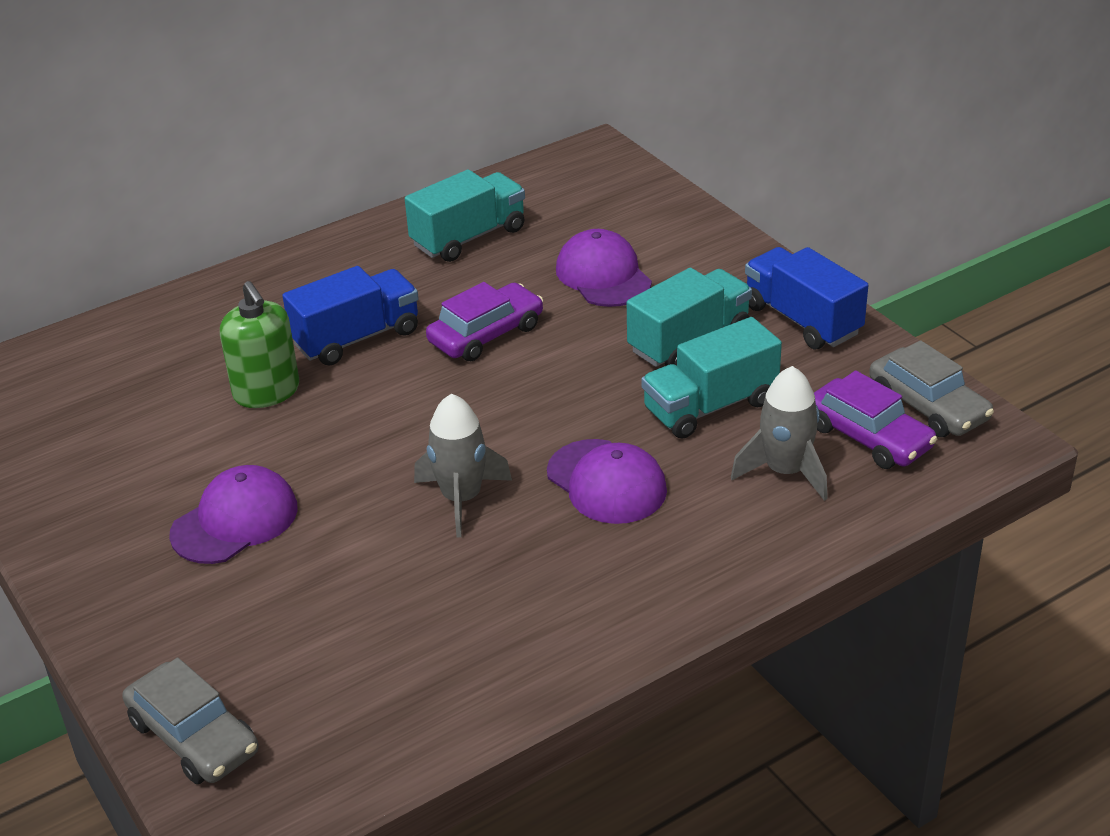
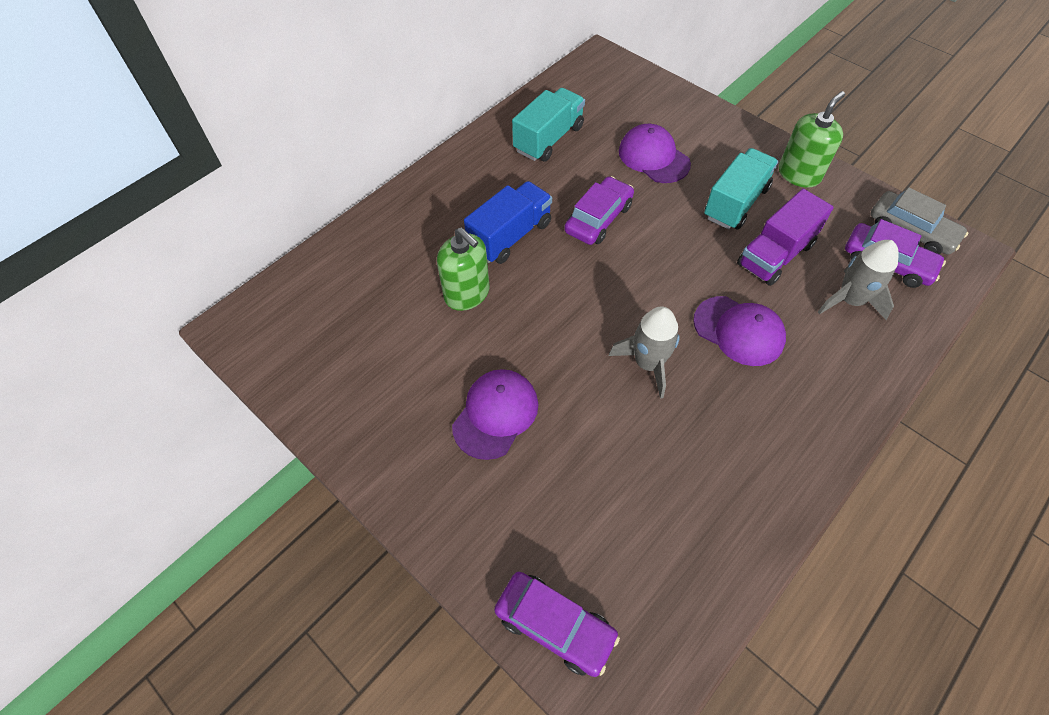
camera: 15 degrees left, 20 degrees up
grey car [122,657,259,784] -> purple car [494,572,620,677]
turquoise truck [641,317,782,439] -> purple truck [737,189,834,286]
blue truck [745,247,868,349] -> green soap dispenser [779,91,845,188]

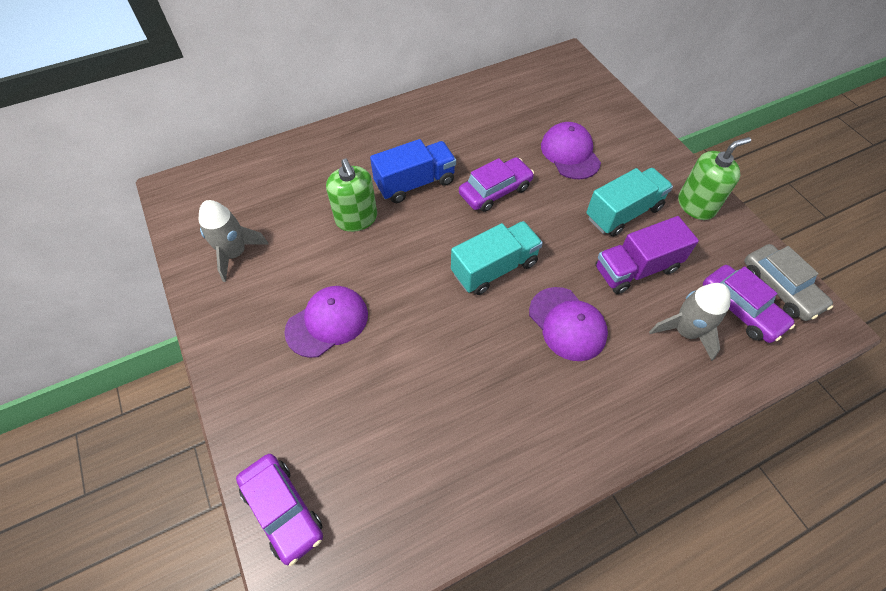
camera: 20 degrees right, 0 degrees up
turquoise truck [512,88,585,162] -> turquoise truck moved to [451,221,543,295]
grey rocket [609,307,680,399] -> grey rocket moved to [199,200,268,282]

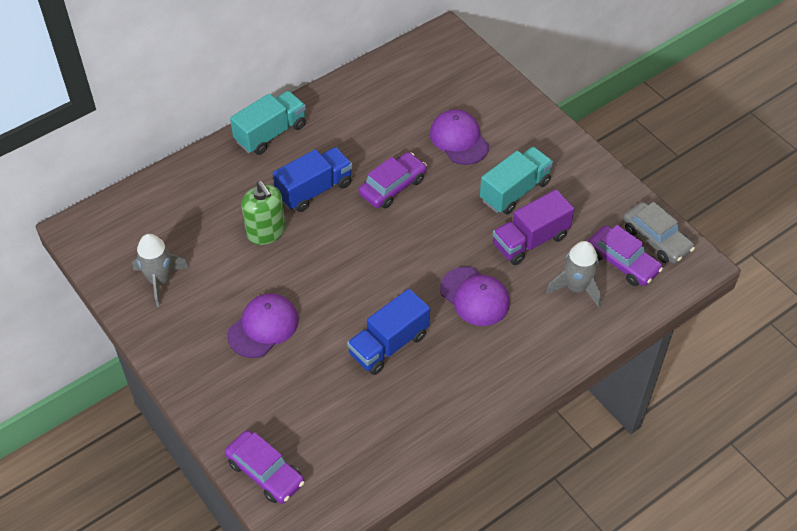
camera: 10 degrees left, 5 degrees down
turquoise truck [451,221,543,295] -> turquoise truck moved to [230,91,306,155]
green soap dispenser [678,137,751,220] -> none
none -> blue truck [347,289,430,375]

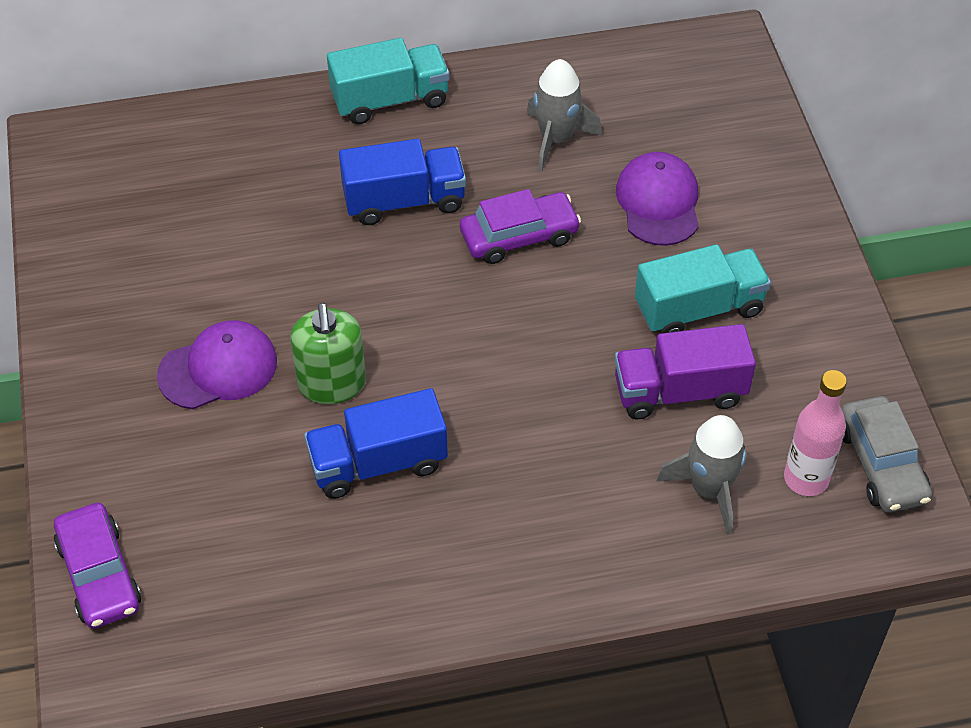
camera: 25 degrees right, 0 degrees up
grey rocket [132,234,189,307] -> grey rocket moved to [526,59,602,171]
green soap dispenser [241,181,286,245] -> green soap dispenser moved to [290,303,366,404]
purple cap [440,267,510,326] -> none
purple car [588,225,663,286] -> pink bottle [784,370,847,496]

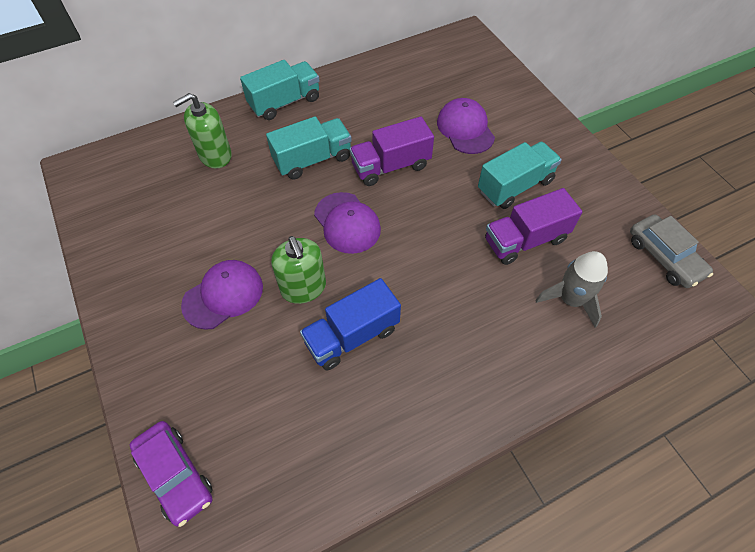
camera: 15 degrees left, 5 degrees up
blue truck [339,139,466,225] -> turquoise truck [266,117,352,180]
purple car [460,189,581,264] -> purple truck [350,116,434,186]
grey rocket [526,59,602,171] -> none
pink bottle [784,370,847,496] -> none
none -> green soap dispenser [173,93,232,168]
none -> purple cap [314,192,381,254]

